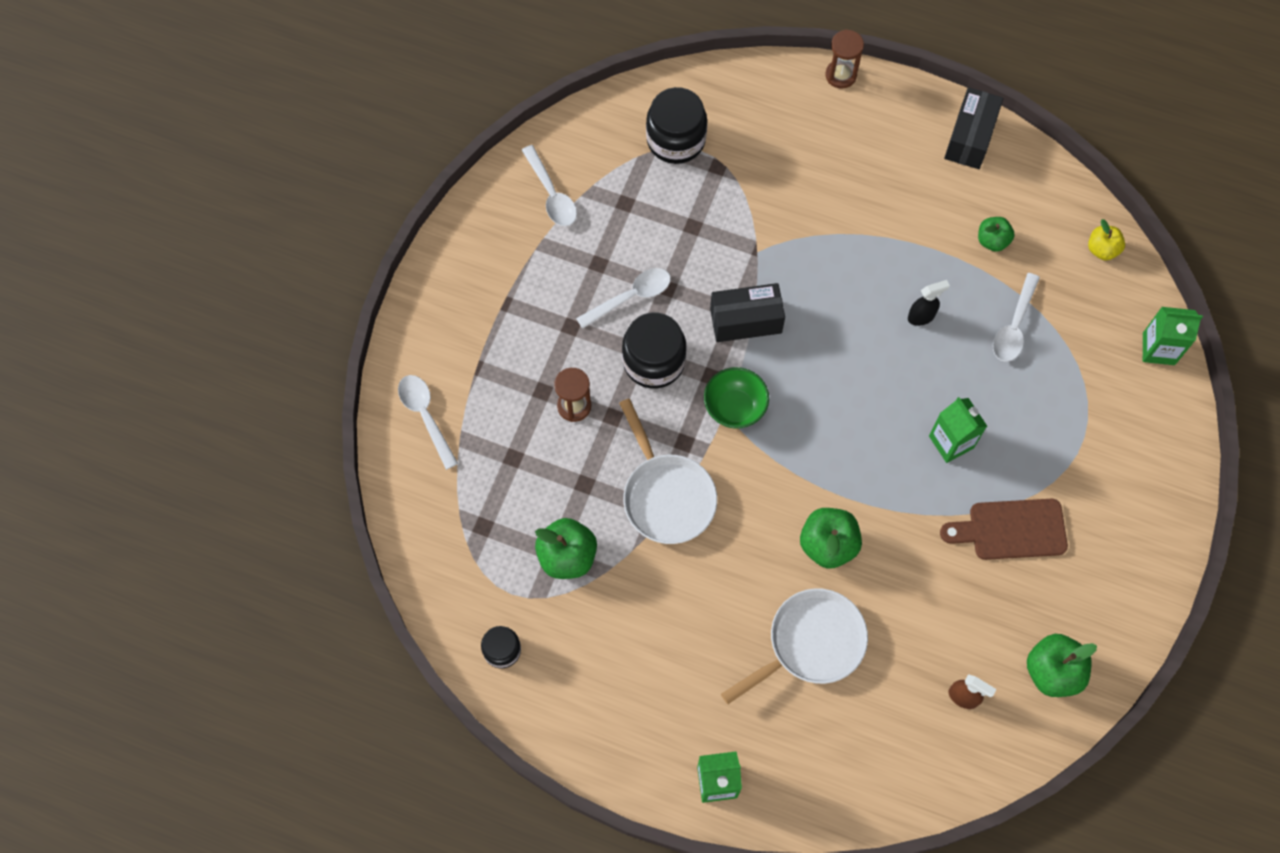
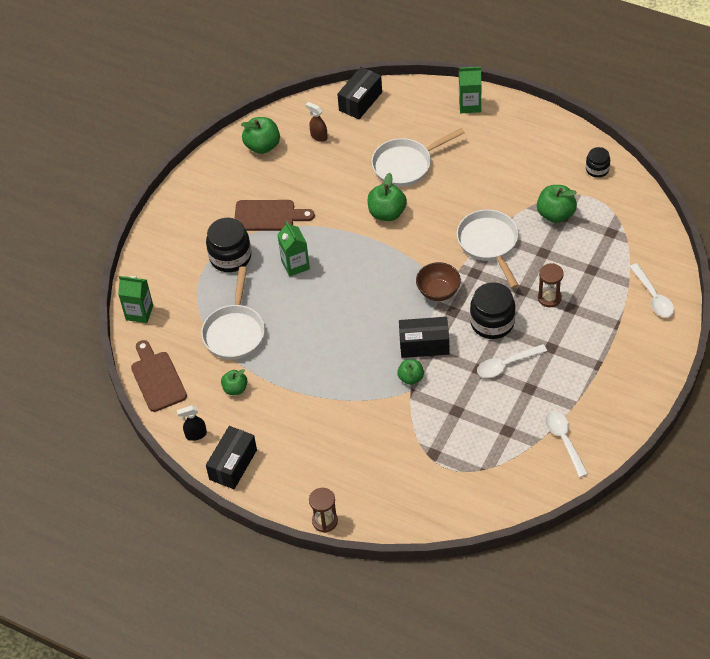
camera: 170 degrees left, 15 degrees down
black jar [646,87,707,164] -> black jar moved to [206,218,251,272]
green bowl [704,367,769,429] -> brown bowl [416,262,461,301]
black spray bottle [908,280,950,326] -> black spray bottle moved to [177,405,207,441]
white spoon [993,273,1040,362] -> white pan [201,266,265,360]
yellow apple [1088,219,1125,261] -> brown cutting board [131,340,187,412]
none -> black box [337,67,382,119]
none -> green apple [397,359,424,385]

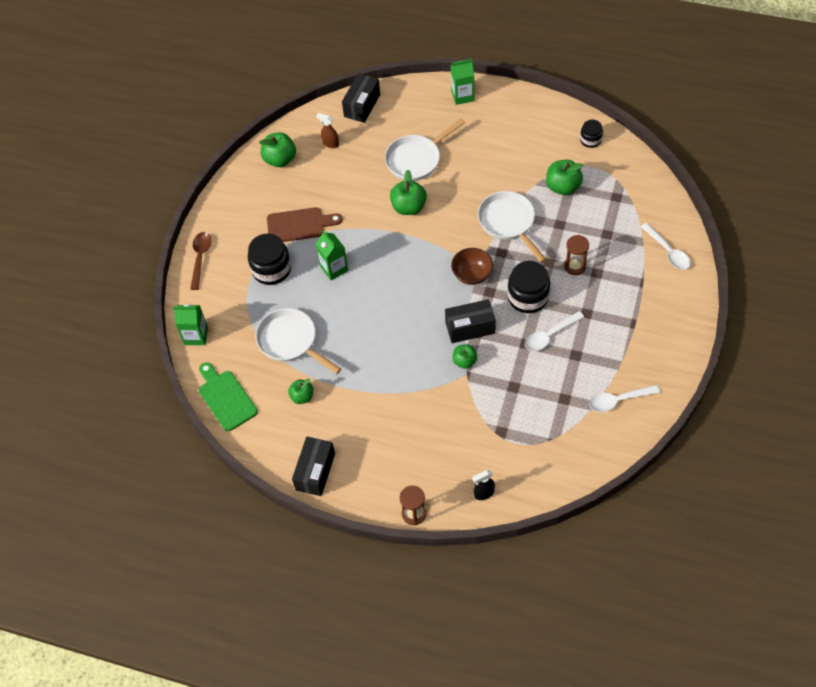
camera: 10 degrees left, 5 degrees up
brown cutting board [131,340,187,412] -> green cutting board [199,362,258,431]
black spray bottle [177,405,207,441] -> black spray bottle moved to [472,470,495,500]
white pan [201,266,265,360] -> white pan turned 135 degrees clockwise [255,308,341,374]
white spoon [545,411,588,478] -> white spoon turned 75 degrees counterclockwise [589,385,660,412]
none -> brown spoon [190,232,212,290]

